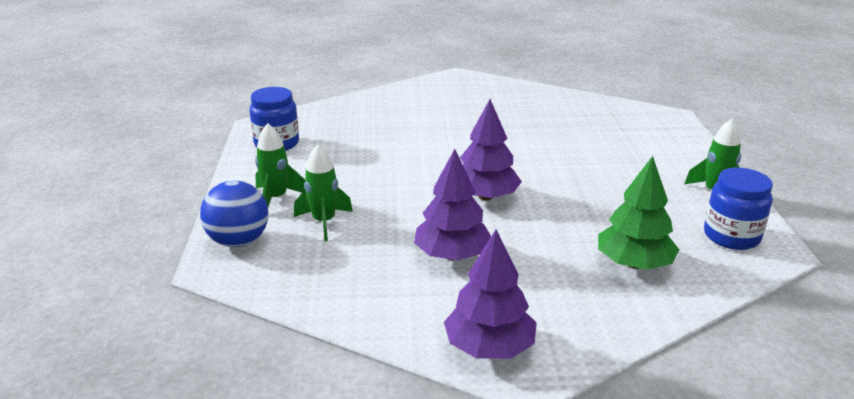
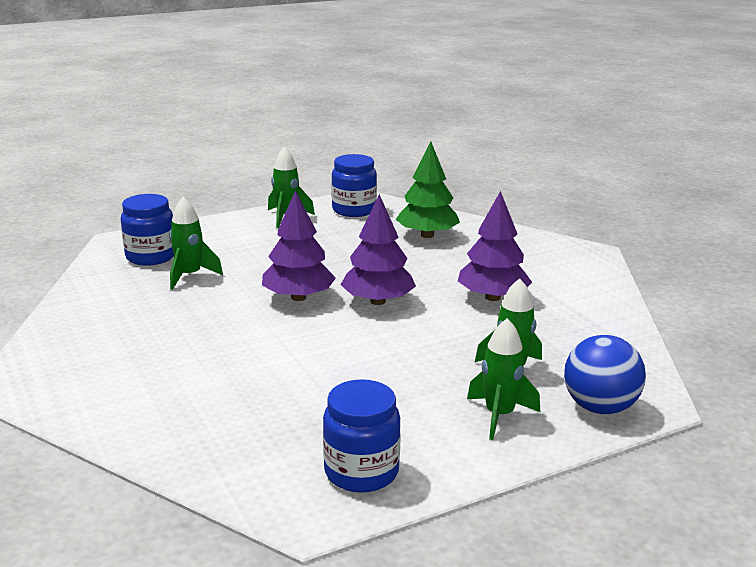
camera: 115 degrees left, 5 degrees down
purple tree [444,230,537,359] -> purple tree moved to [262,190,336,301]
none -> blue jar [121,194,174,266]
none -> green rocket [169,197,223,290]

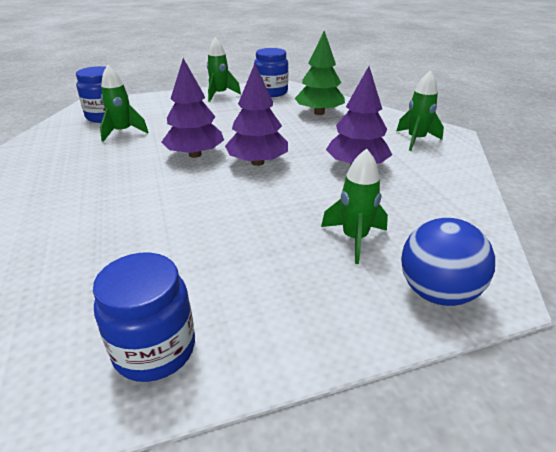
camera: 10 degrees right, 10 degrees up
green rocket [467,318,540,440] -> green rocket moved to [396,70,444,151]

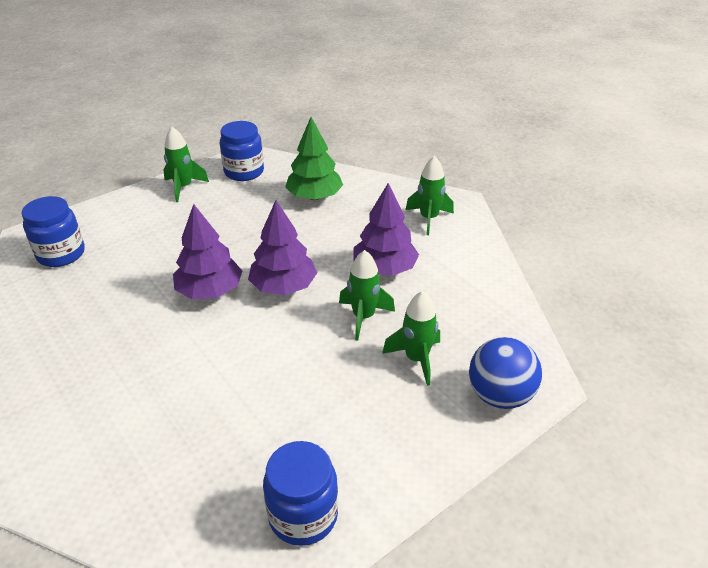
camera: 20 degrees left, 5 degrees up
green rocket [100,65,149,142] -> green rocket moved to [339,250,395,341]

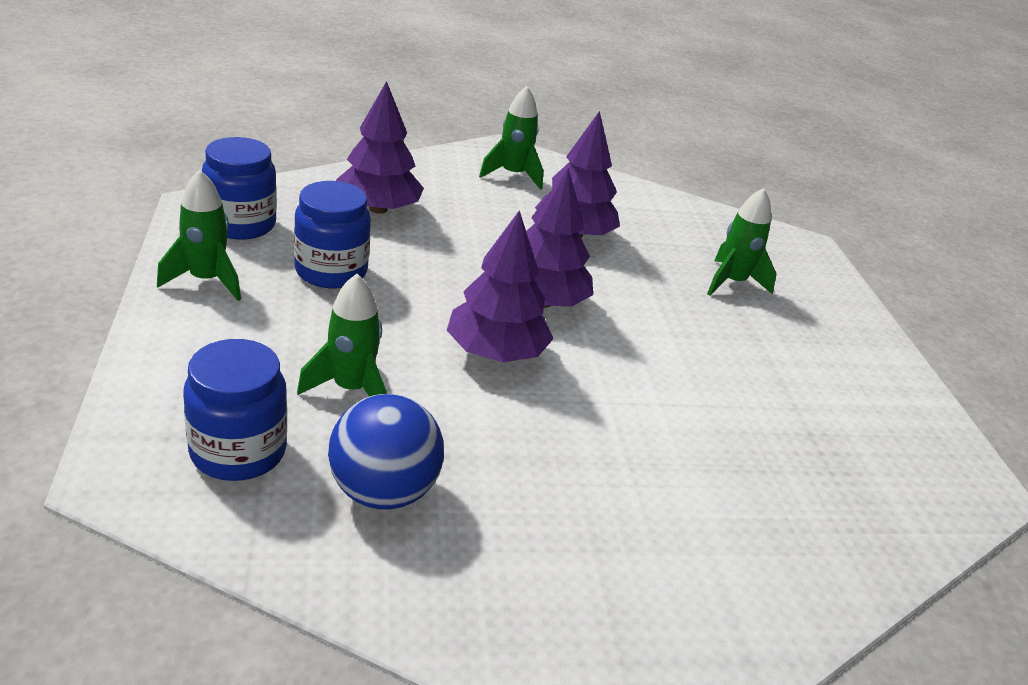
camera: 65 degrees left, 5 degrees down
blue jar [263,441,338,546] -> blue jar moved to [294,181,371,288]
green tree [285,117,343,200] -> purple tree [336,81,424,214]
green rocket [339,250,395,341] -> green rocket moved to [297,274,387,397]
blue ball [469,337,542,409] -> blue ball moved to [328,394,444,509]

